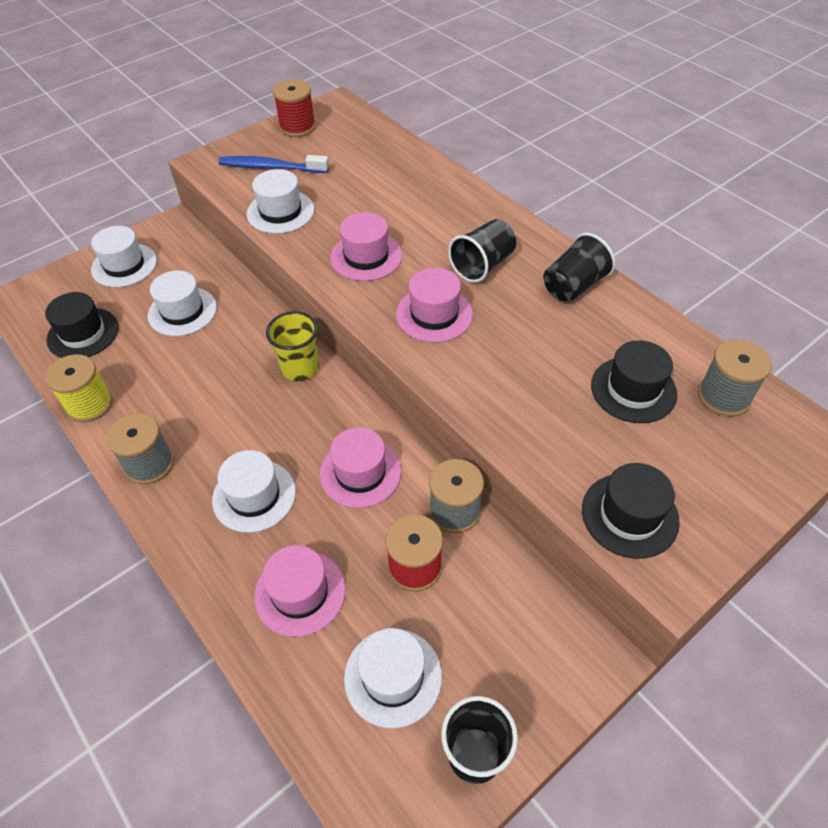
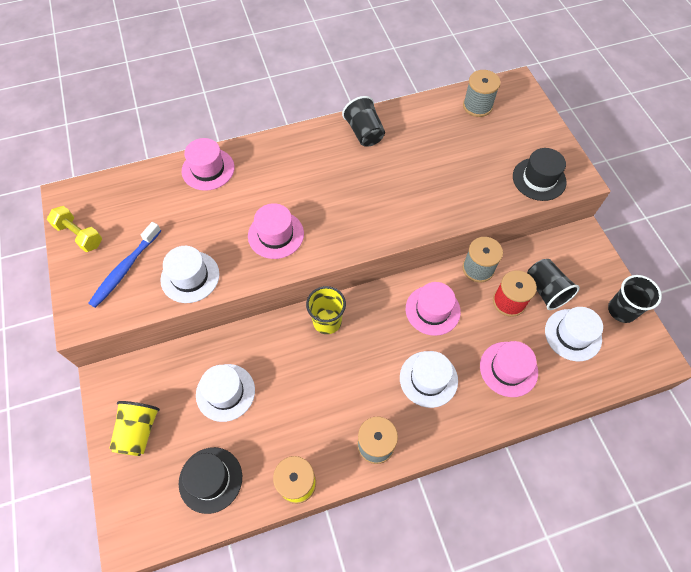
camera: 70 degrees left, 10 degrees up
white hat [91,226,157,287] -> yellow cup [109,401,160,456]
red spool [273,79,316,137] -> yellow dumbbell [47,206,102,252]
pink hat [396,268,473,343] -> pink hat moved to [182,138,234,191]
black cup [448,219,516,283] -> black cup moved to [527,259,580,310]
black hat [591,340,677,423] -> none

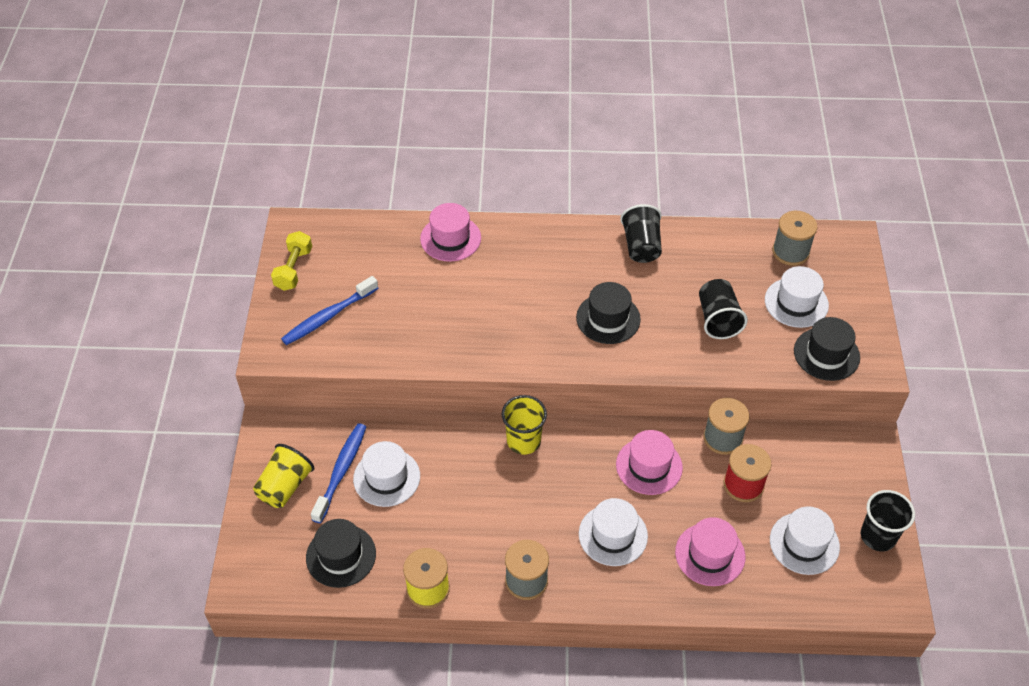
camera: 20 degrees right, 10 degrees down
yellow dumbbell [47,206,102,252] -> yellow dumbbell turned 45 degrees clockwise [271,231,312,291]
white hat [160,246,220,303] -> white hat moved to [765,266,829,328]
pink hat [248,203,304,259] -> none
black cup [527,259,580,310] -> black cup moved to [699,279,748,339]
none -> blue toothbrush [311,423,366,523]
none -> black hat [576,282,641,344]

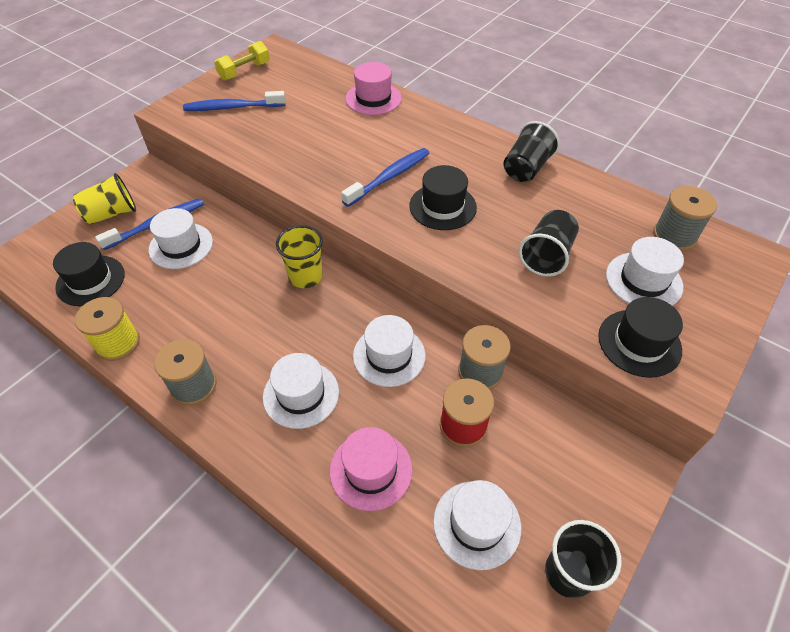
camera: 35 degrees right, 0 degrees up
pink hat [616,430,683,495] -> white hat [353,315,425,387]
none -> blue toothbrush [341,148,429,207]

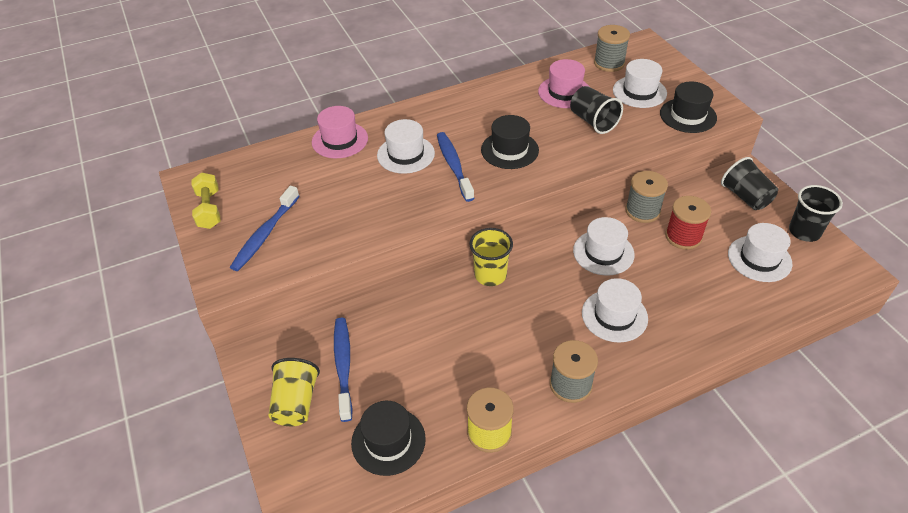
camera: 60 degrees left, 5 degrees down
white hat [149,208,213,269] -> white hat moved to [377,119,435,174]
pink hat [330,427,413,511] -> pink hat moved to [538,59,590,108]
black cup [503,121,560,182] -> black cup moved to [721,157,778,210]

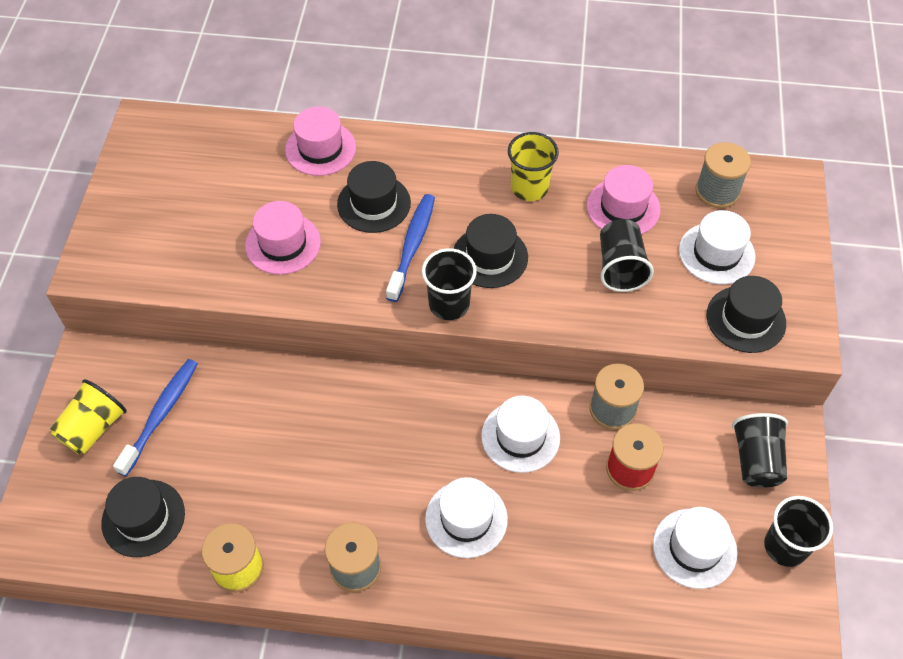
camera: 30 degrees right, 10 degrees up
yellow dumbbell [191,173,220,229] -> none
blue toothbrush [230,186,299,271] -> none
white hat [377,119,435,174] -> black hat [337,161,411,233]
yellow cup [469,228,513,286] -> yellow cup moved to [508,132,559,201]
none -> pink hat [245,201,321,275]
none -> black cup [422,248,477,320]

